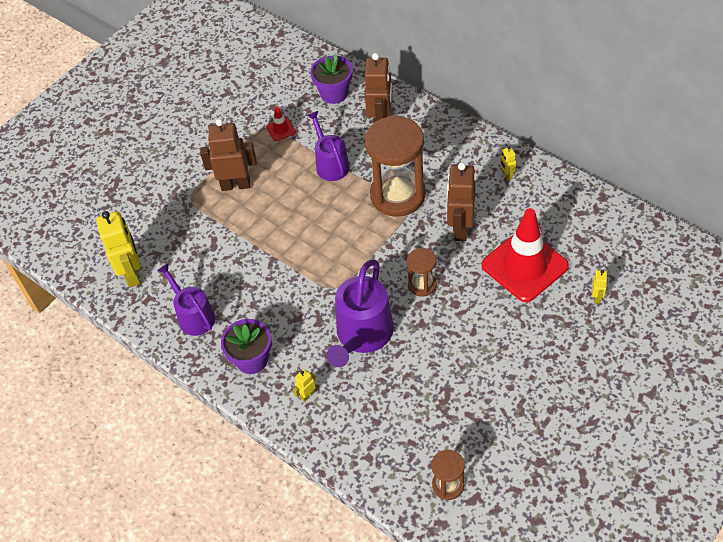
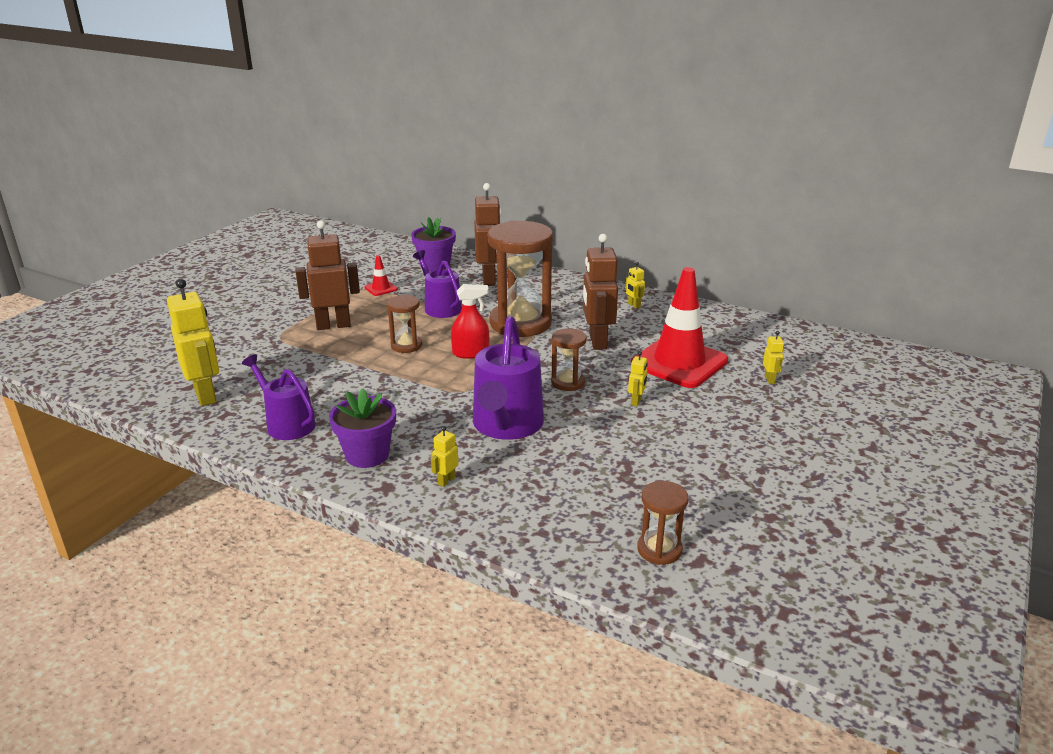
camera: 15 degrees left, 25 degrees down
none -> brown hourglass [387,295,422,353]
none -> red spray bottle [451,284,489,359]
none -> yellow robot [628,351,648,406]

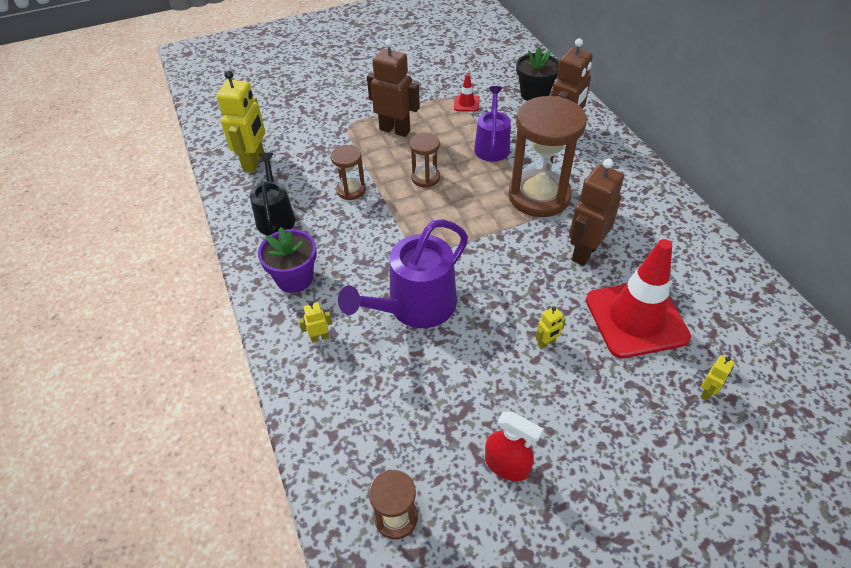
camera: 40 degrees right, 20 degrees up
purple watering can [242,354,316,440] -> black watering can [250,153,296,236]
purple flower pot [411,217,456,271] -> black flower pot [516,47,559,101]
red spray bottle [451,284,489,359] -> red spray bottle moved to [485,411,543,481]
brown hourglass [551,328,587,391] -> brown hourglass moved to [331,145,366,200]
yellow robot [625,262,645,309] -> none

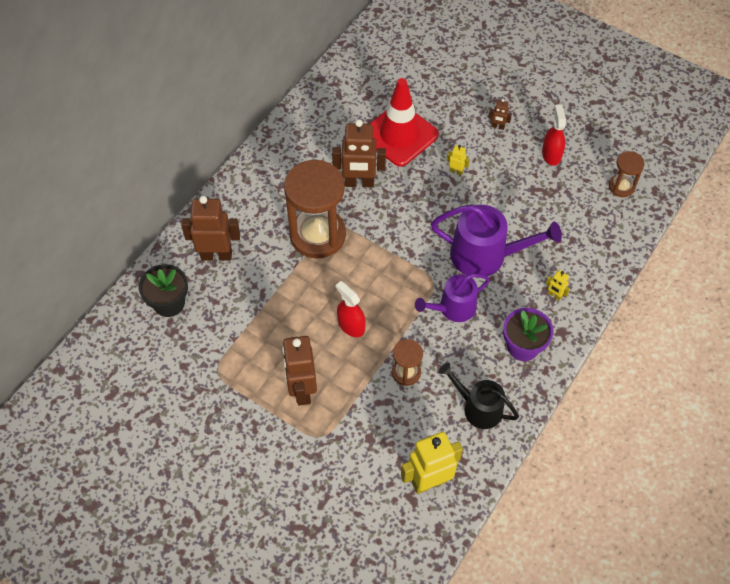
camera: 125 degrees left, 10 degrees up
black watering can [250,153,296,236] -> black watering can turned 75 degrees clockwise [439,363,519,429]
brown hourglass [410,133,440,188] -> red spray bottle [336,281,366,337]
red traffic cone [454,74,479,112] -> none
purple watering can [474,86,511,162] -> purple watering can moved to [415,273,490,322]
yellow robot [700,355,735,400] -> none
none -> brown robot [488,99,512,130]

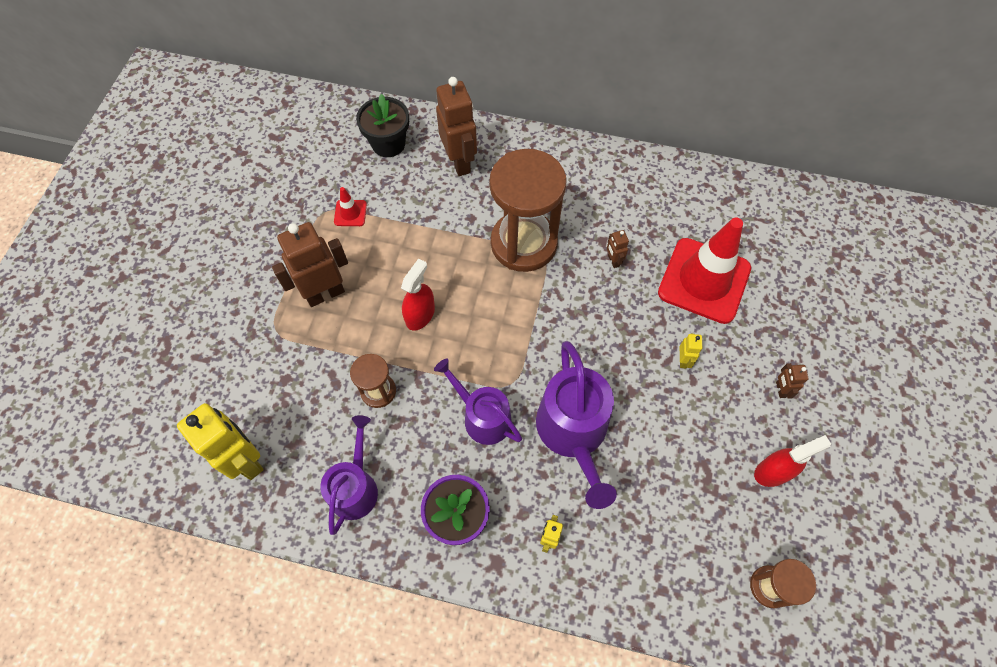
camera: 70 degrees right, 5 degrees up
brown robot [332,119,386,187] -> brown robot [607,230,629,268], size x0.44
black watering can [439,363,519,429] -> purple watering can [320,415,378,535]
none -> red traffic cone [334,187,367,226]

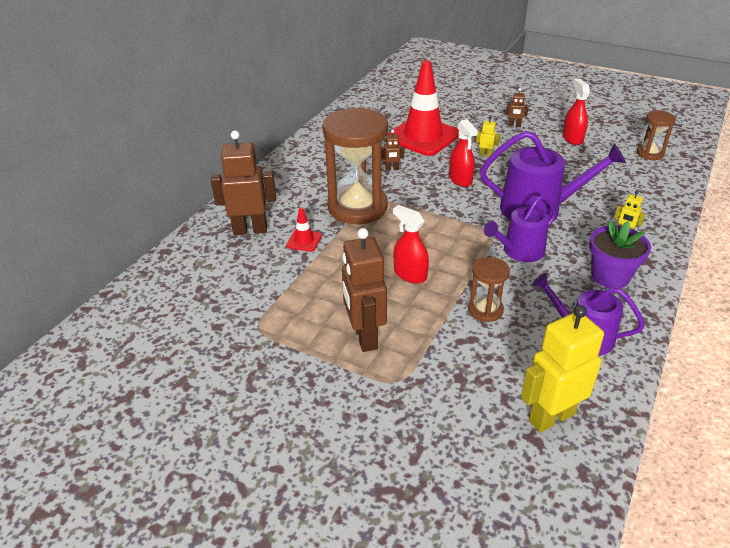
camera: 75 degrees left, 25 degrees down
red traffic cone [334,187,367,226] -> red traffic cone moved to [286,207,322,252]
black flower pot [356,94,409,157] -> none
none -> red spray bottle [449,119,478,187]

